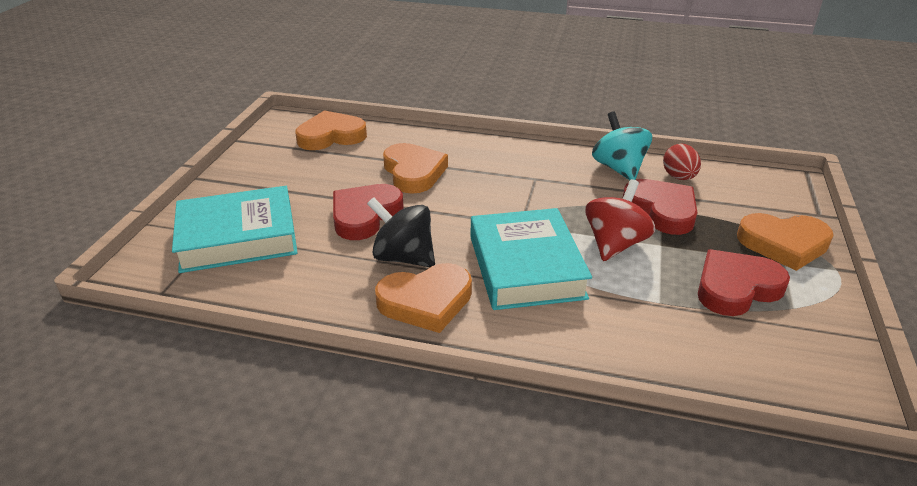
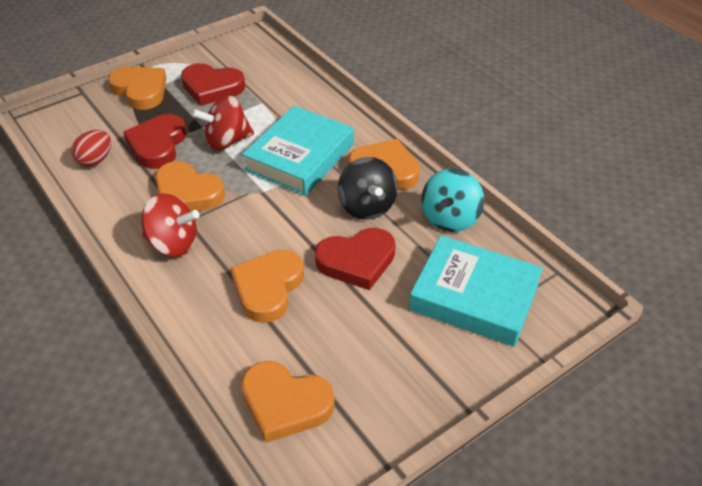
camera: 140 degrees left, 10 degrees up
turquoise spinning top [592,111,652,180] -> turquoise spinning top moved to [421,168,484,232]
none -> red spinning top [142,194,200,257]
none -> orange heart [155,161,225,211]

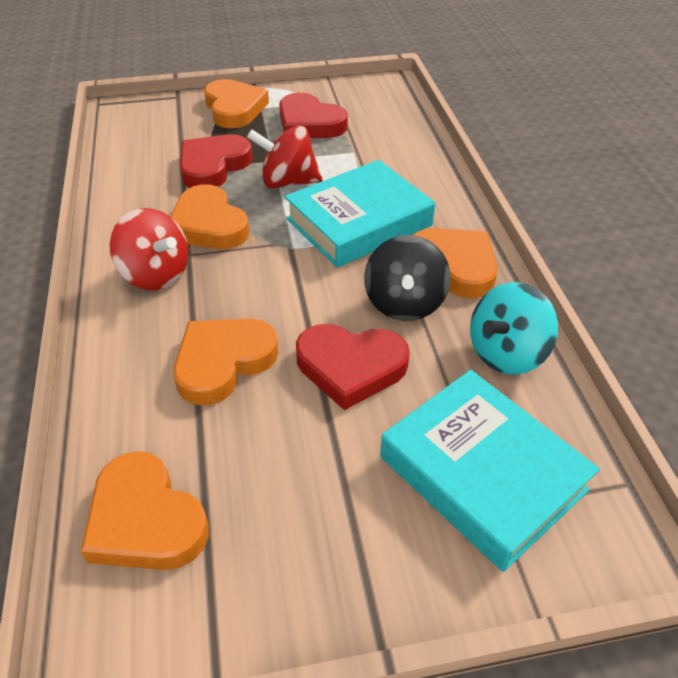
camera: 25 degrees right, 0 degrees up
red egg [71,130,111,167] -> none

